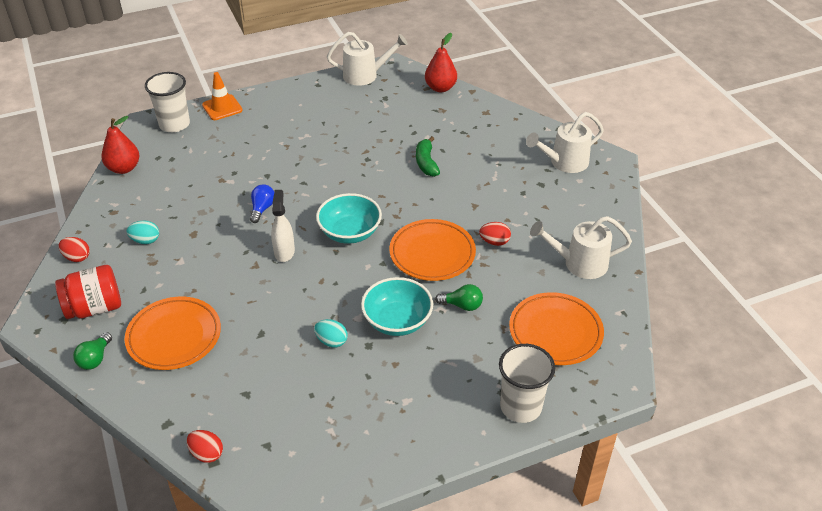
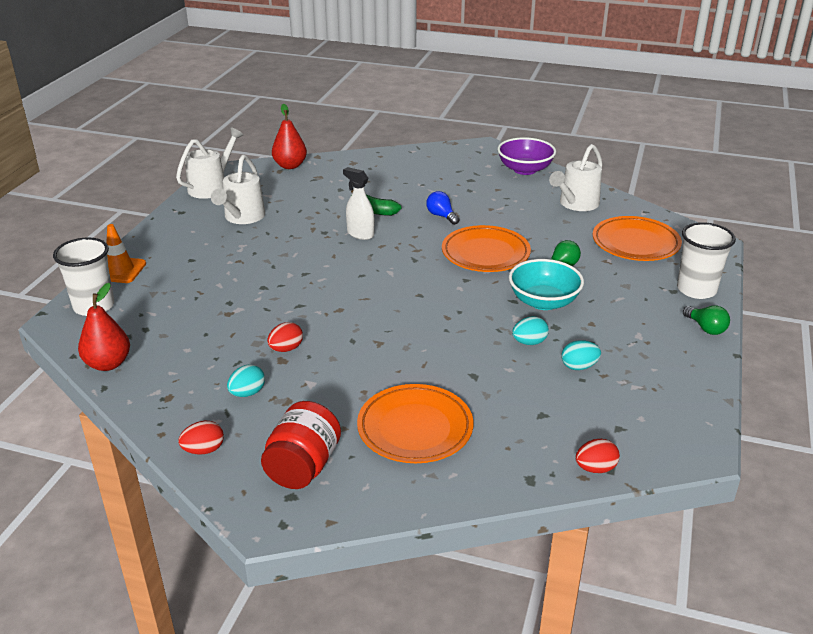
camera: 50 degrees left, 10 degrees down
green light bulb [73,332,112,370] -> green light bulb moved to [683,305,730,335]
blue light bulb [250,184,274,223] -> blue light bulb moved to [426,191,459,225]
white spray bottle [271,190,295,262] -> white spray bottle moved to [343,167,374,240]
turquoise bowl [316,193,382,244] -> none
red egg [479,222,511,246] -> red egg moved to [267,322,303,352]
white watering can [526,112,604,173] -> white watering can moved to [211,155,265,224]
none -> purple bowl [497,137,556,175]
none -> turquoise egg [561,340,601,370]

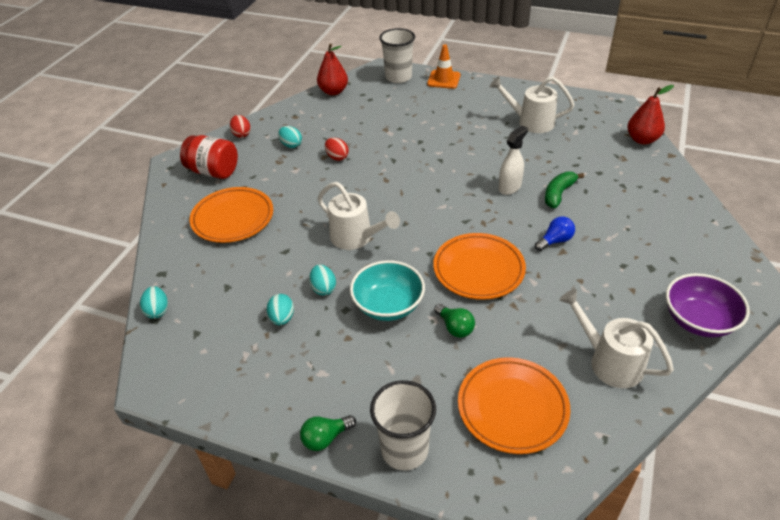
camera: 95 degrees right, 10 degrees up
white watering can [176,127,243,199] -> white watering can moved to [318,182,400,250]
red egg [576,439,620,473] -> turquoise egg [140,286,168,319]

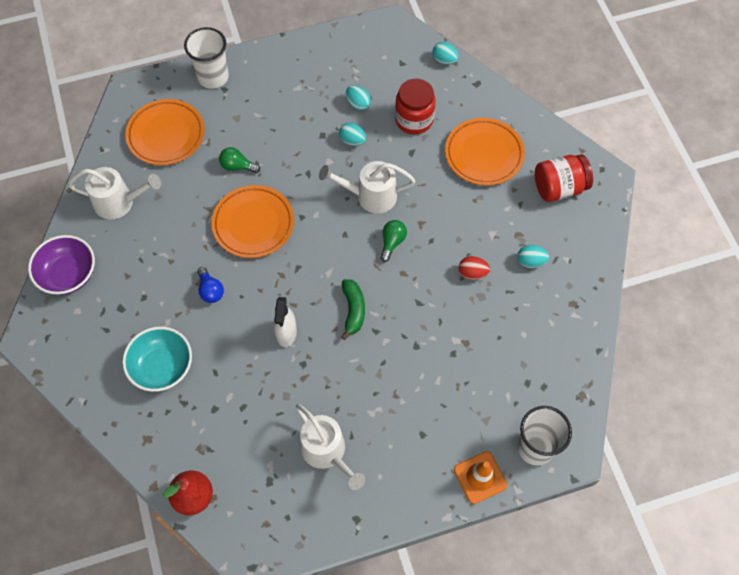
camera: 140 degrees right, 20 degrees up
red egg [230,115,251,138] -> none
green light bulb [300,415,356,451] -> green light bulb moved to [380,220,407,262]
red pear [317,44,348,95] -> none
turquoise bowl [350,260,425,321] -> turquoise bowl moved to [122,327,192,392]
white watering can [489,76,575,133] -> white watering can turned 75 degrees clockwise [296,404,365,490]
blue light bulb [535,216,575,251] -> blue light bulb turned 45 degrees counterclockwise [197,267,224,303]
green banana [545,172,584,208] -> green banana moved to [341,279,365,340]
none -> red jar [395,78,436,135]

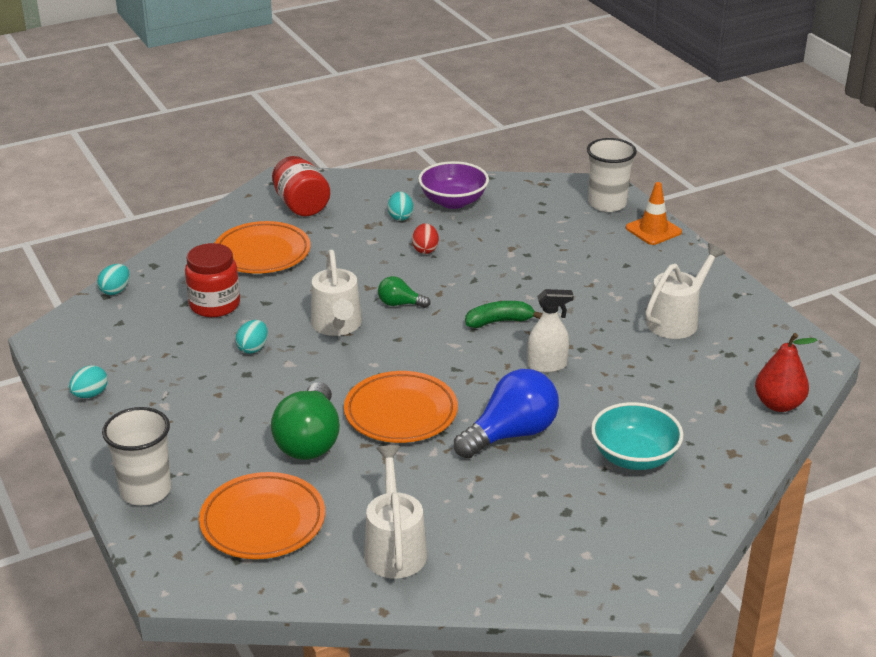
camera: 100 degrees left, 30 degrees down
purple bowl [28,235,95,295] -> purple bowl moved to [418,161,489,209]
blue light bulb [197,267,224,303] -> blue light bulb [454,369,559,458], size x1.98
green light bulb [219,147,260,173] -> green light bulb [271,382,340,460], size x1.98
turquoise egg [346,85,371,111] -> turquoise egg moved to [69,365,108,398]

